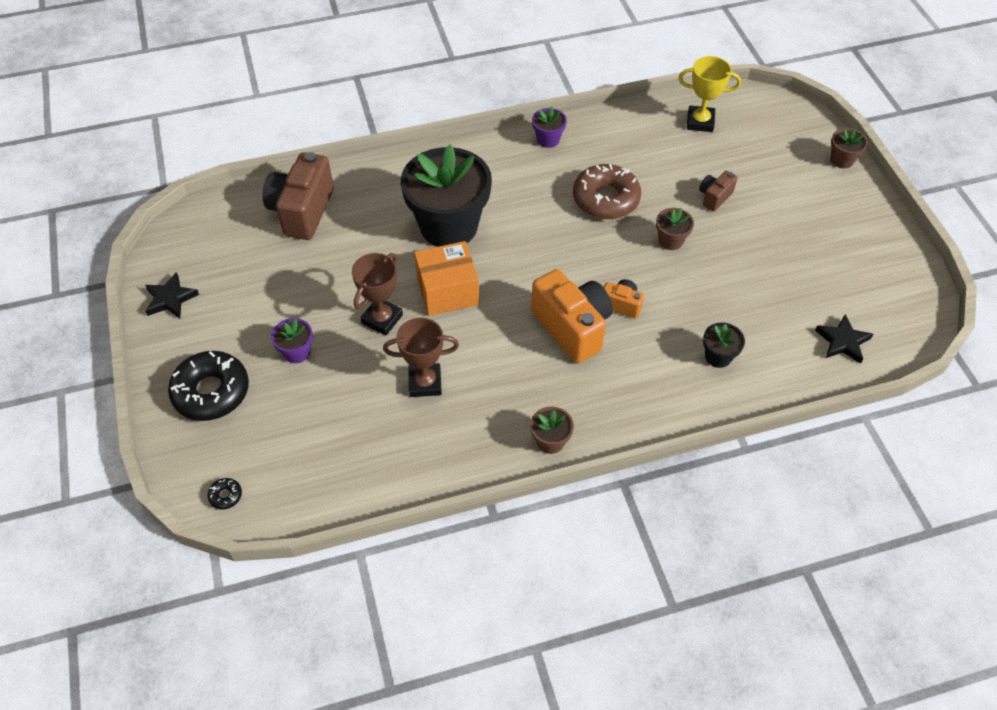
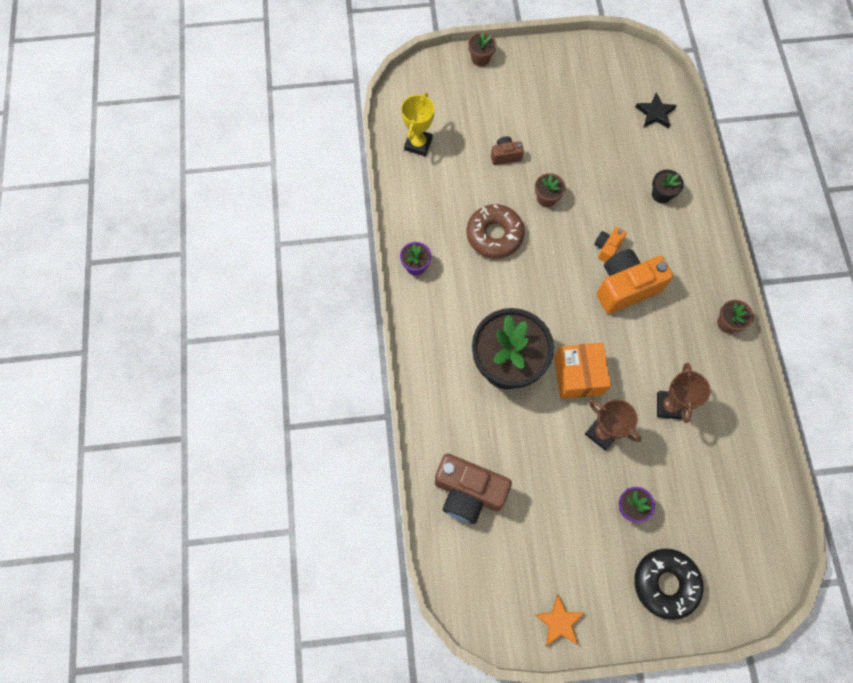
camera: 80 degrees left, 15 degrees up
black star [145,272,199,318] -> orange star [534,594,585,646]
black donut [208,478,242,510] -> none
brown camera [699,171,738,212] -> brown camera turned 120 degrees clockwise [491,136,524,165]

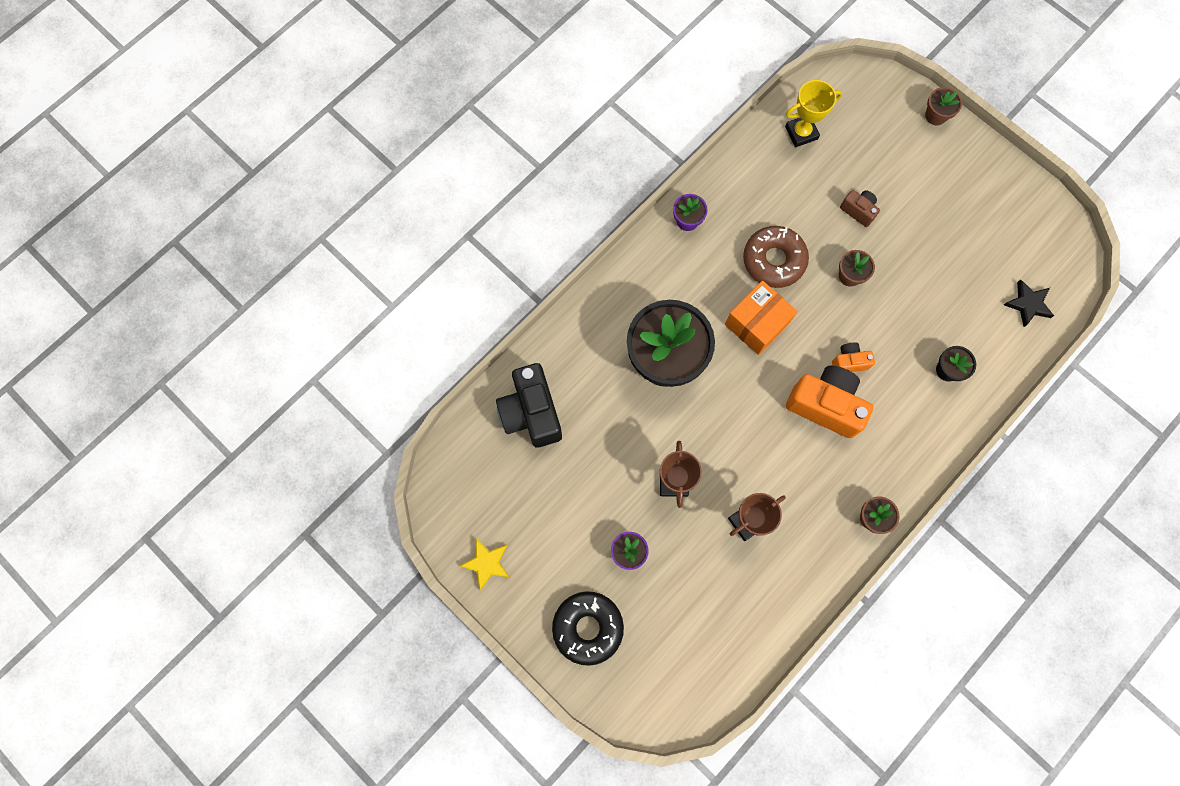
camera: 50 degrees right, 5 degrees up
brown camera [435,454,512,524] -> black camera [496,363,562,448]
orange star [534,594,585,646] -> yellow star [460,539,509,591]
orange box [554,343,611,399] -> orange box moved to [725,280,797,355]

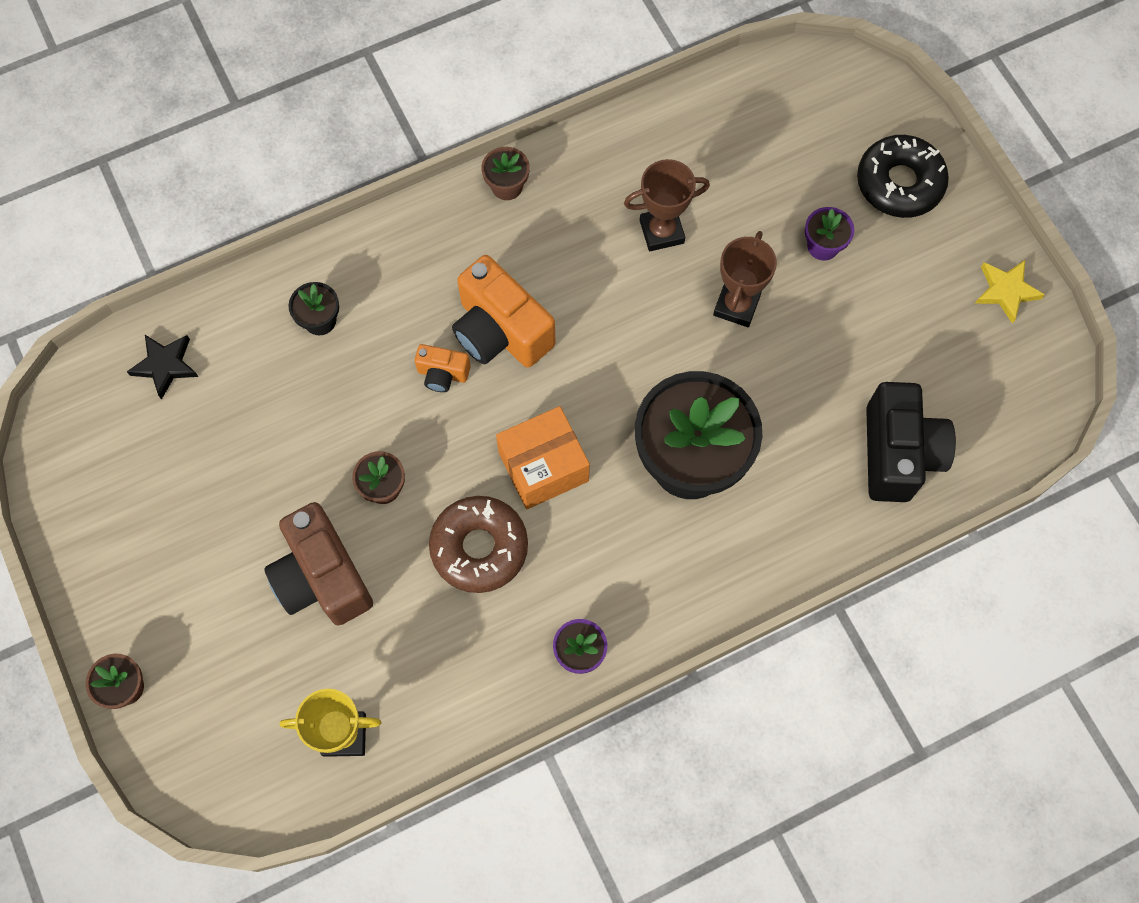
camera: 160 degrees left, 5 degrees down
brown camera [840,190,880,227] -> brown camera [264,502,373,626], size x2.00

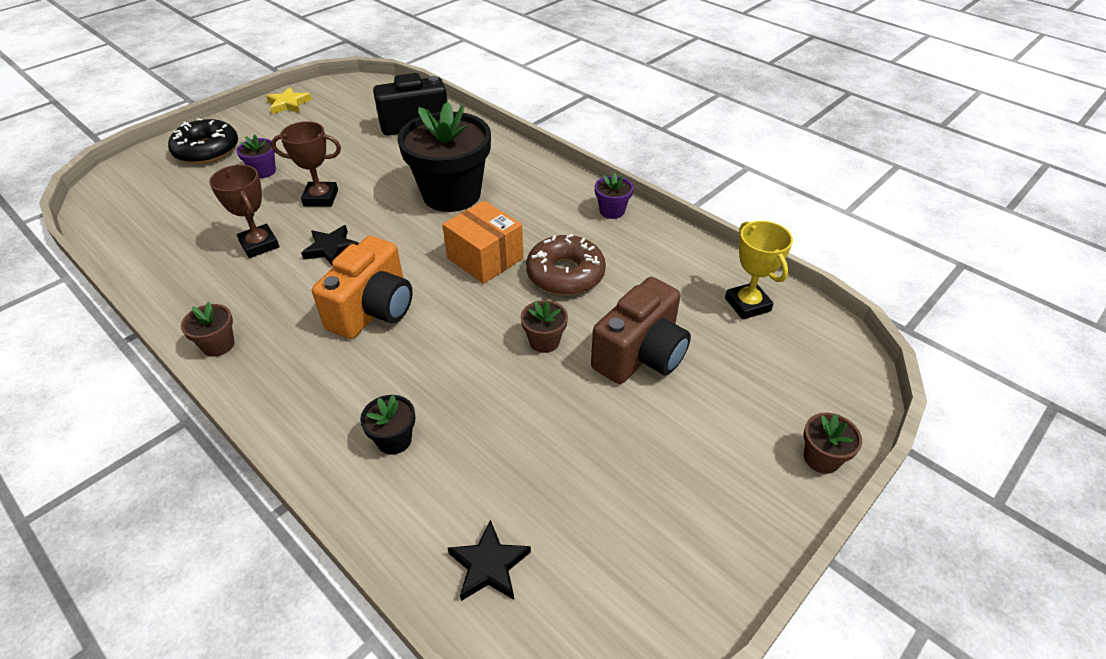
camera: 110 degrees left, 25 degrees down
orange camera [415,344,470,392] -> none
none -> black star [301,225,359,265]

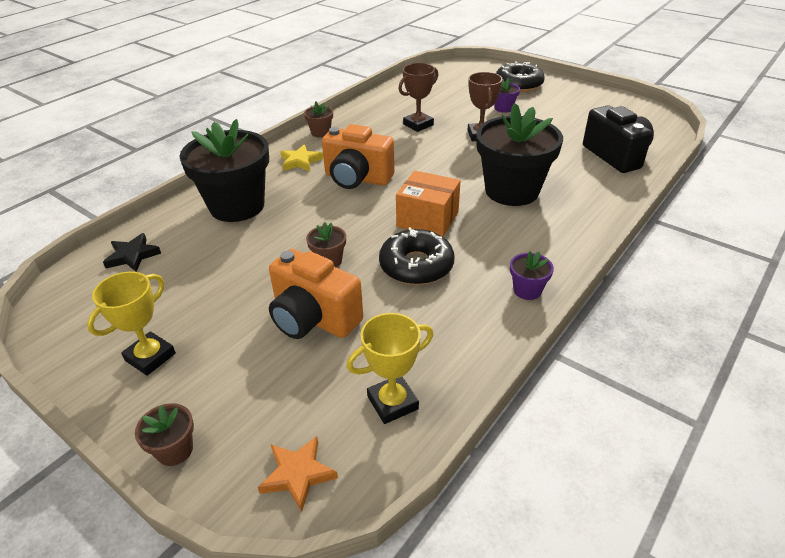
camera: 85 degrees right, 5 degrees down
yellow star [266,87,312,114] -> yellow star moved to [280,144,323,171]
black star [301,225,359,265] -> none
black flower pot [360,395,415,455] -> black flower pot [179,119,269,222], size x2.37
orange box [442,201,523,284] -> orange box turned 75 degrees clockwise [396,170,461,237]
brown donut [526,234,606,295] -> black donut [379,227,454,285]
brown camera [591,277,691,384] -> orange camera [269,249,363,339]
none -> yellow trophy [87,272,176,376]
none -> orange star [258,436,338,512]

